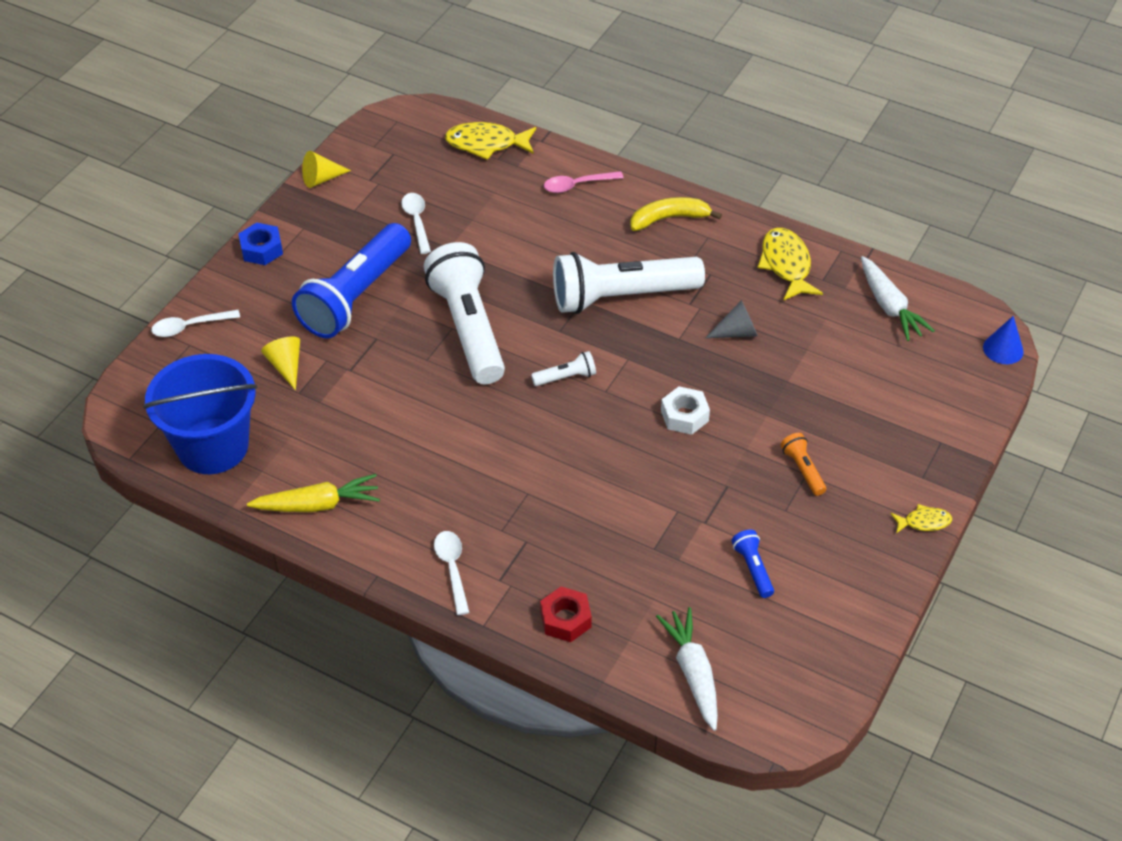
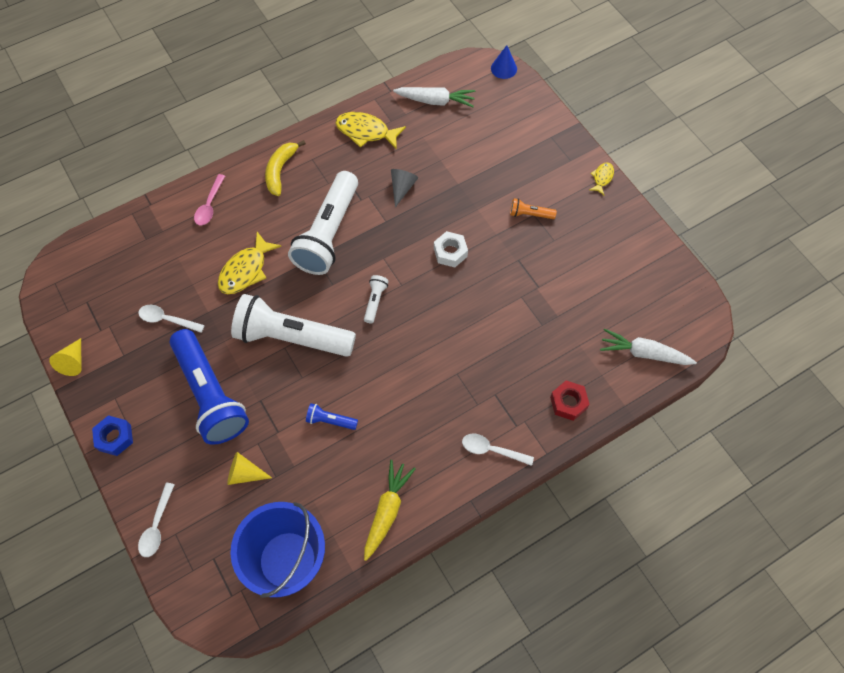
camera: 60 degrees left, 15 degrees up
yellow fish [445,122,536,160] -> yellow fish moved to [218,232,281,294]
blue flashlight [732,530,774,598] -> blue flashlight moved to [306,403,358,430]

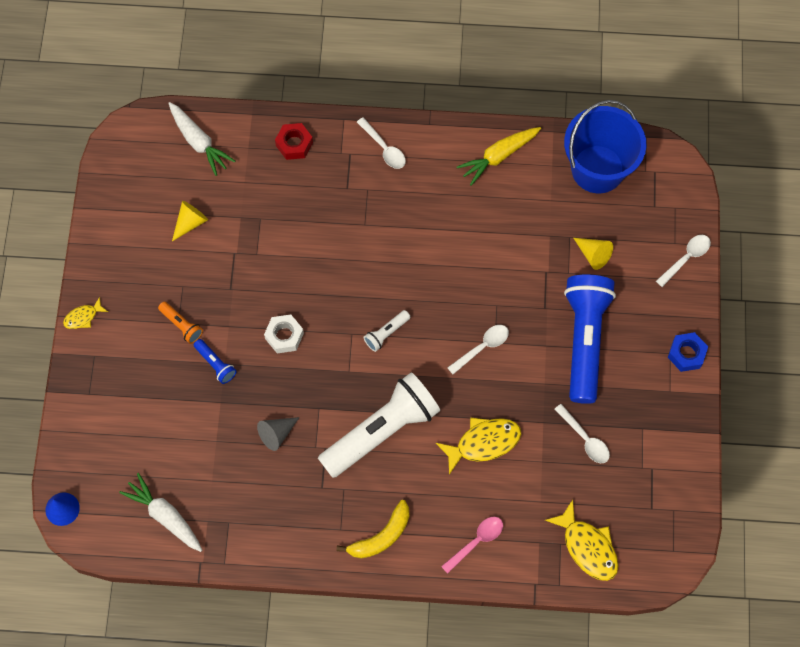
camera: 145 degrees left, 5 degrees up
yellow cone [49,338,82,376] -> yellow cone moved to [172,201,208,241]
white flashlight [231,294,356,357] -> white spoon [447,325,509,374]
blue flashlight [306,403,358,430] -> blue flashlight moved to [194,339,237,384]
yellow fish [336,112,406,150] -> yellow fish moved to [545,500,618,581]

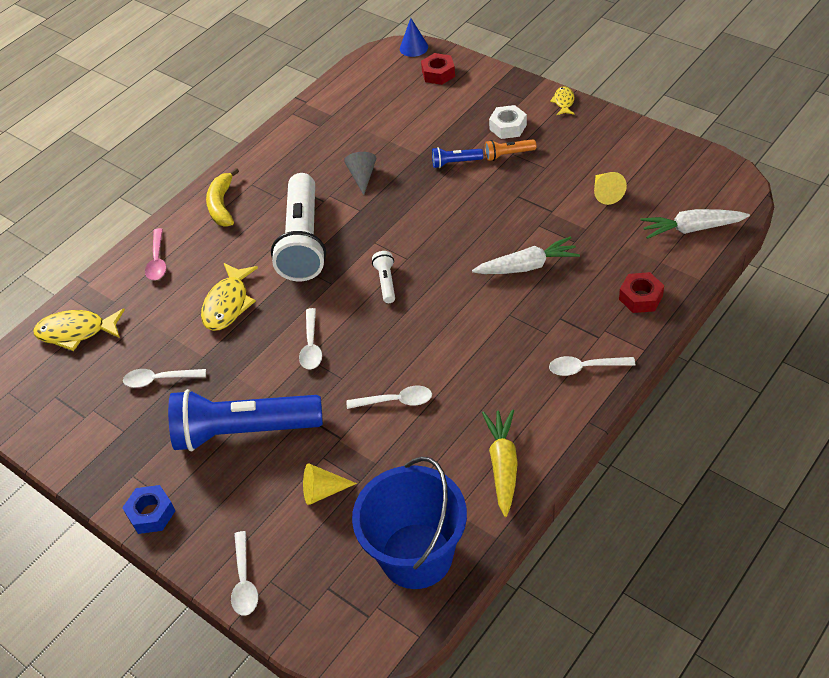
camera: 130 degrees right, 20 degrees down
white carrot [119,473,202,552] -> white carrot moved to [472,237,580,274]
white nut [264,314,304,353] -> white nut moved to [489,105,527,139]
blue flashlight [564,274,616,404] -> blue flashlight turned 135 degrees clockwise [168,389,323,451]
none -> white spoon [347,386,432,409]
none -> red nut [421,53,455,85]

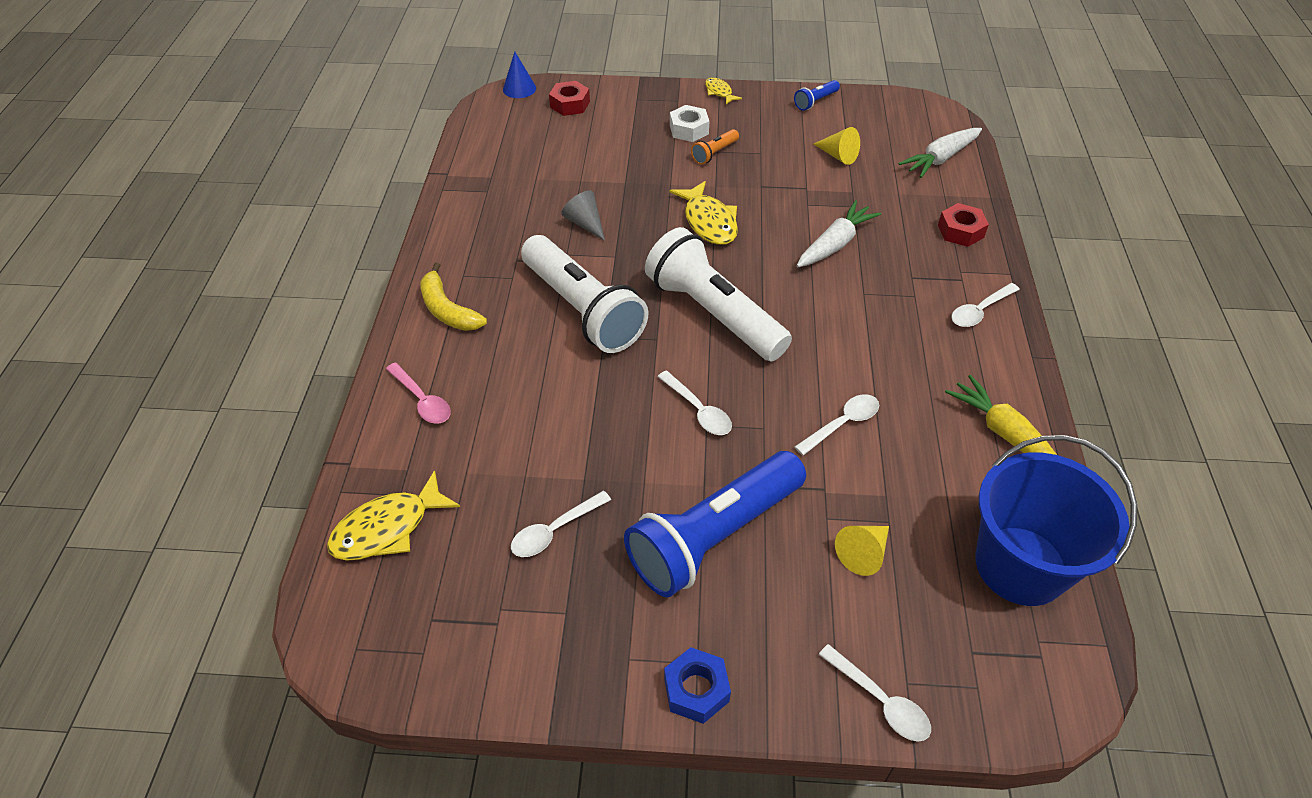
camera: 40 degrees left, 0 degrees up
yellow fish [201,263,258,331] -> yellow fish moved to [670,181,738,245]
white flashlight [372,251,395,303] -> white flashlight [645,227,792,361], size x2.43
blue flashlight [432,147,483,168] -> blue flashlight moved to [794,80,840,111]

